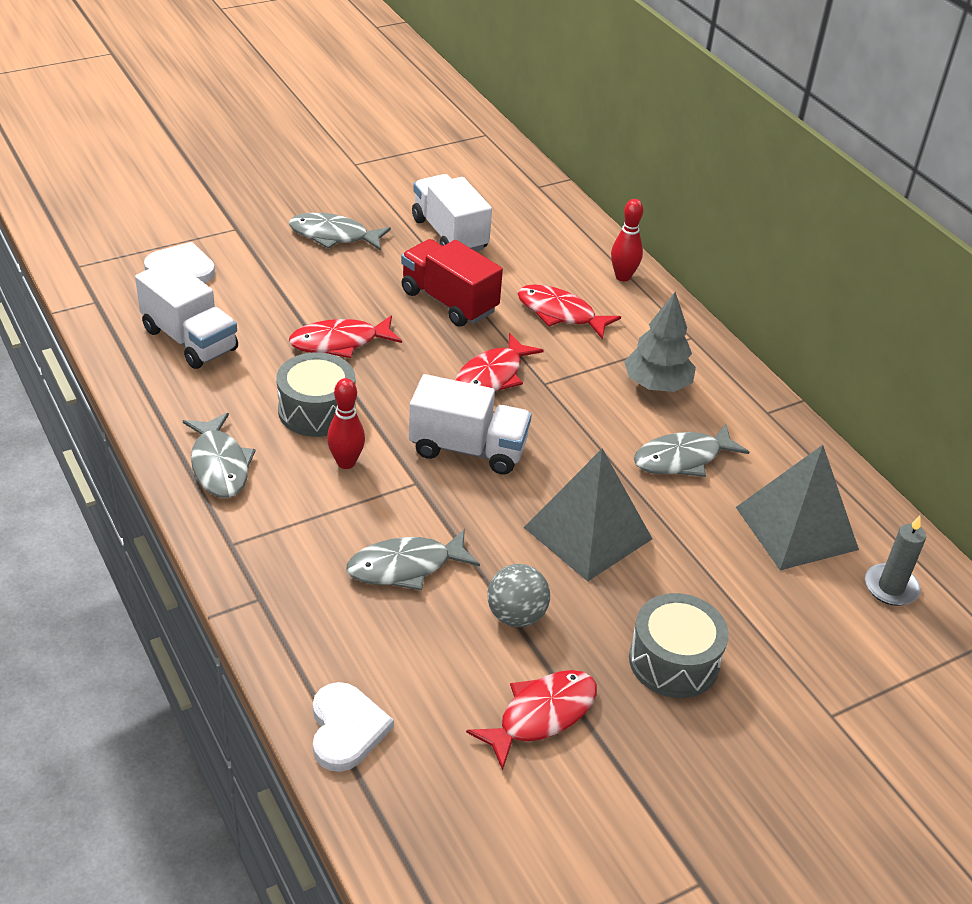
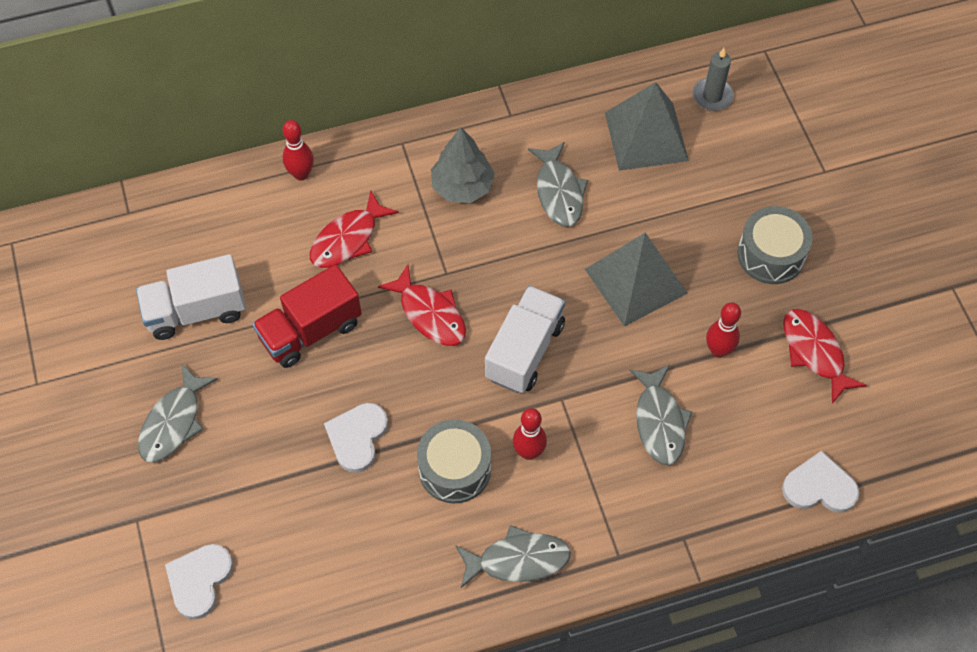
camera: 75 degrees left, 20 degrees up
white truck [135,259,238,369] -> none
red fish [289,315,402,358] -> white heart [324,403,388,473]
grey ball [488,564,550,627] -> red bowling pin [706,302,741,358]

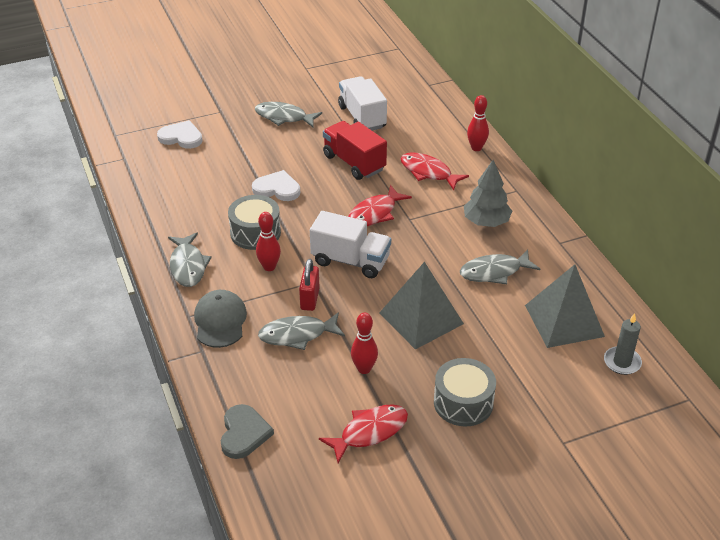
camera: 85 degrees right, 20 degrees down
white heart [782,451,859,513] -> grey heart [221,404,274,459]
none -> grey cap [194,290,247,348]
none -> red padlock [299,259,320,311]

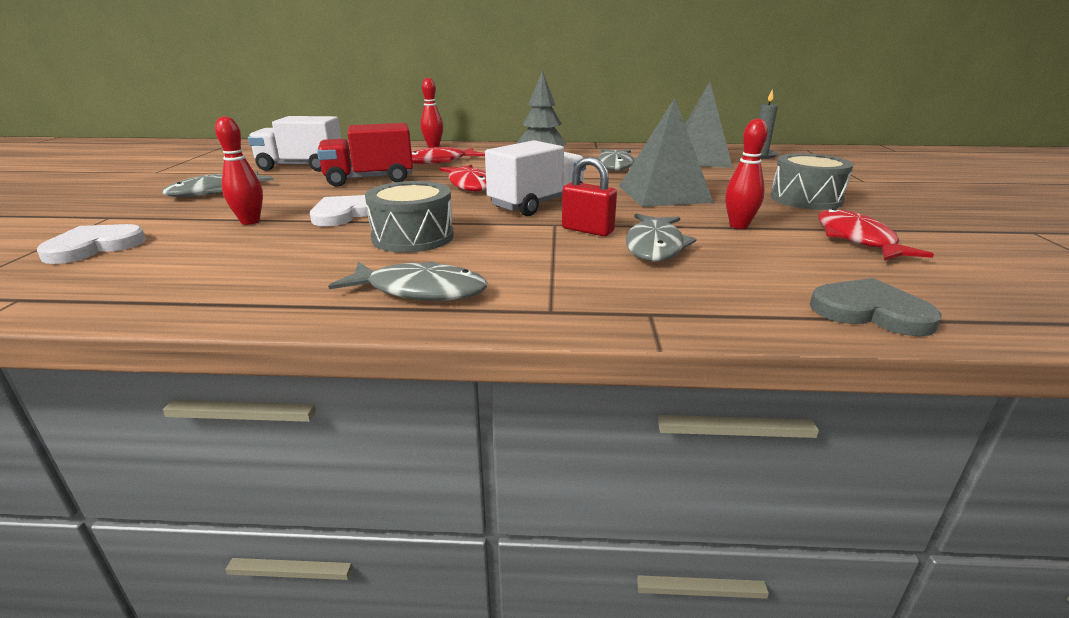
camera: 65 degrees left, 15 degrees down
grey cap [194,290,247,348] -> none
red bowling pin [256,212,281,271] -> red bowling pin moved to [215,116,263,225]

